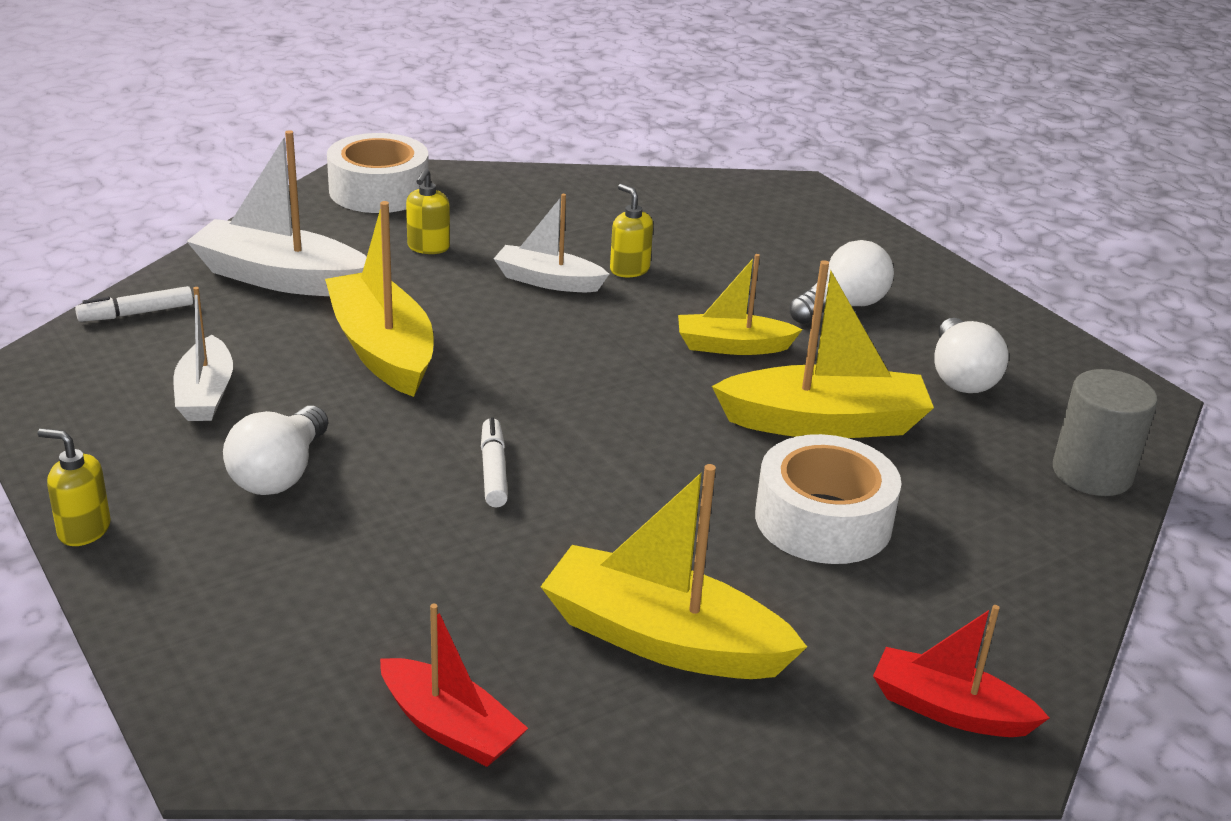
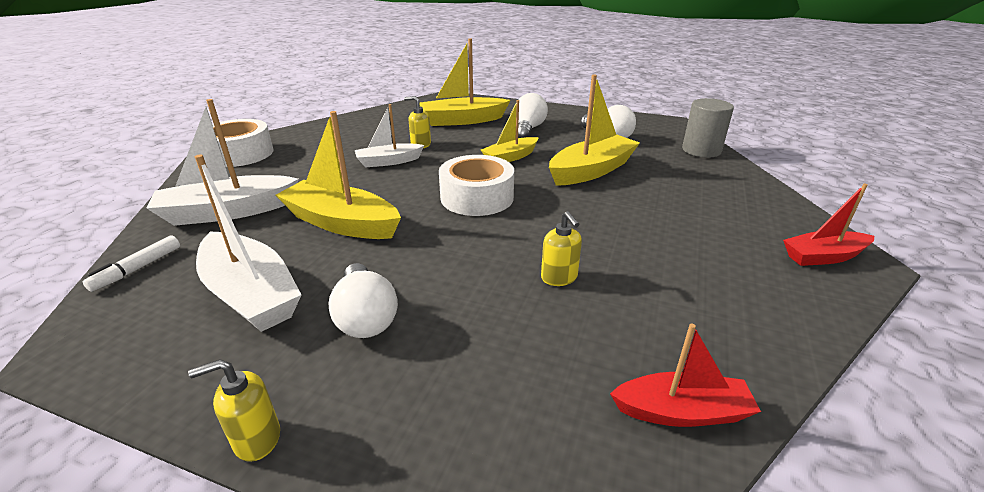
camera: 35 degrees left, 0 degrees up
white boat [173,287,233,421] -> white boat [195,154,302,332], size x1.62
yellow soap dispenser [406,168,450,254] -> yellow soap dispenser moved to [541,211,582,286]
white marker [481,417,508,507] -> none
yellow boat [540,464,807,679] -> yellow boat moved to [420,38,510,126]
white tape [755,434,902,564] -> white tape moved to [439,155,514,216]

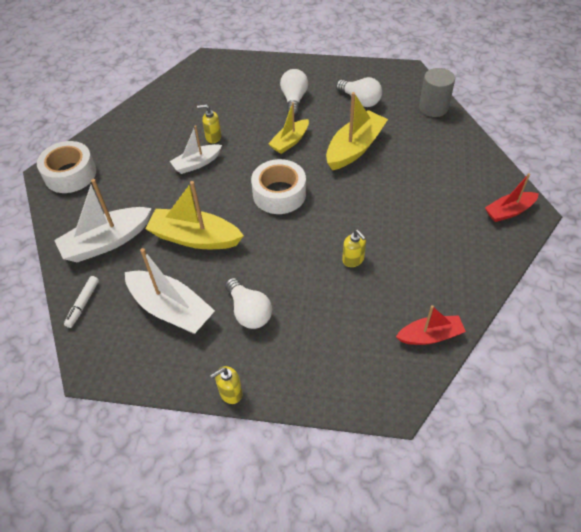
camera: 10 degrees left, 20 degrees up
yellow boat [420,38,510,126] -> none

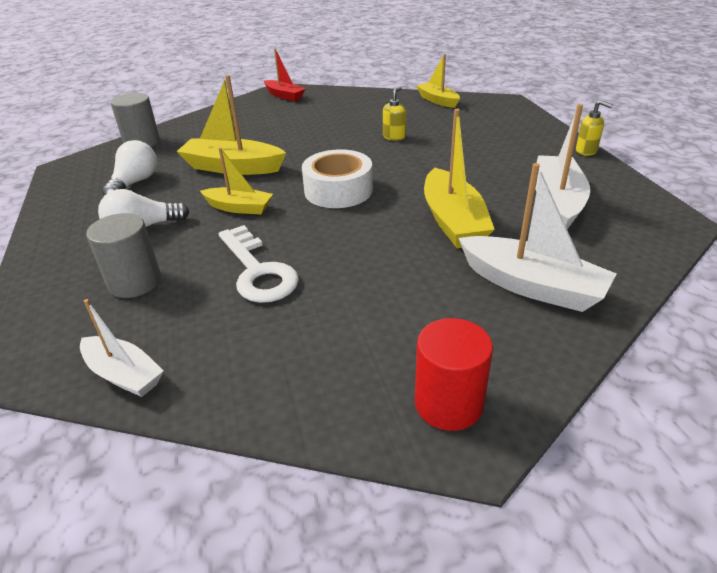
camera: 115 degrees left, 15 degrees down
white tape [37,141,96,193] -> red cylinder [415,318,493,431]
white marker [64,276,99,328] -> none
white boat [170,125,222,174] -> white boat moved to [80,299,164,397]
yellow soap dispenser [197,104,221,143] -> white key [219,225,299,303]
white light bulb [225,278,272,329] -> none
red boat [396,305,466,345] -> yellow boat [416,54,460,108]
none -> grey cylinder [86,213,161,298]

